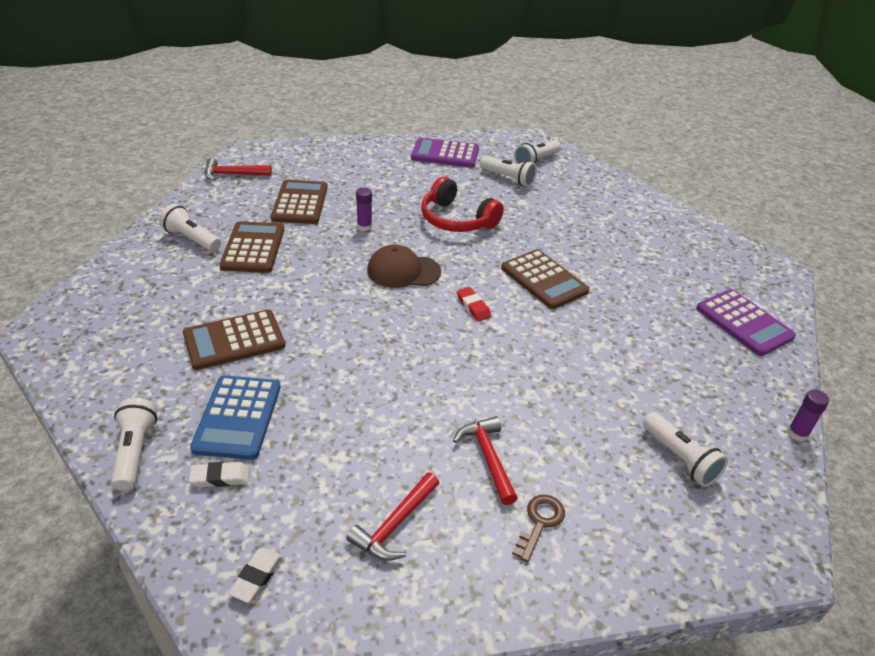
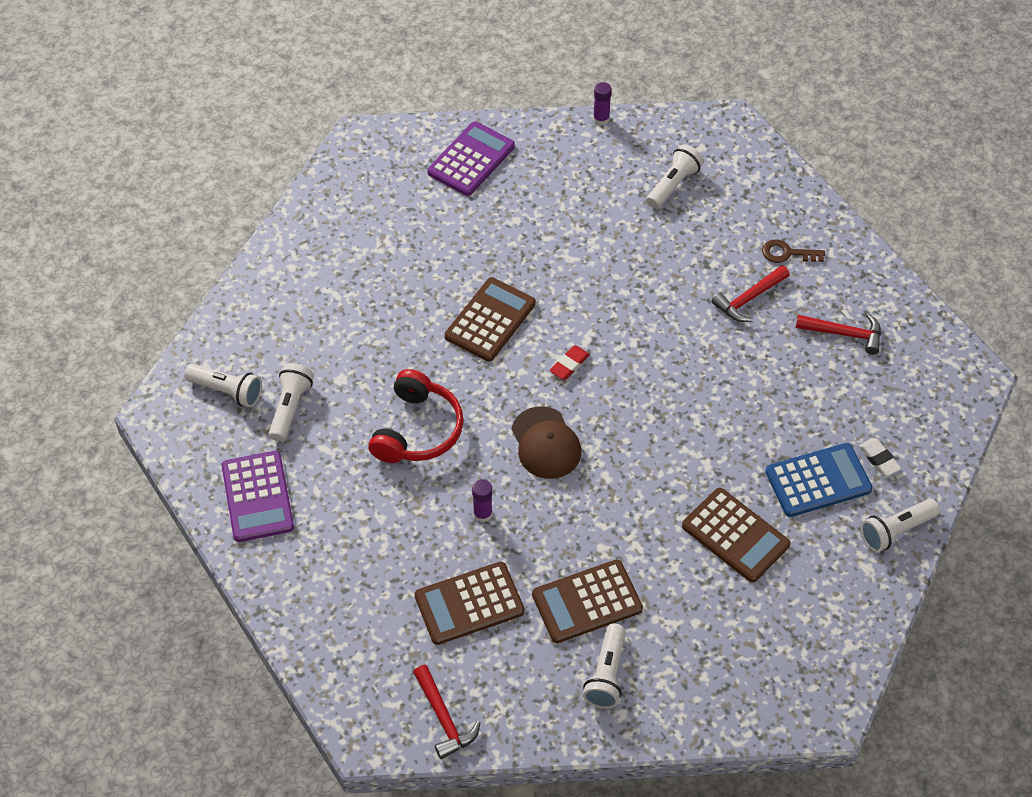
camera: 110 degrees left, 15 degrees up
white eraser [228,548,283,603] -> none

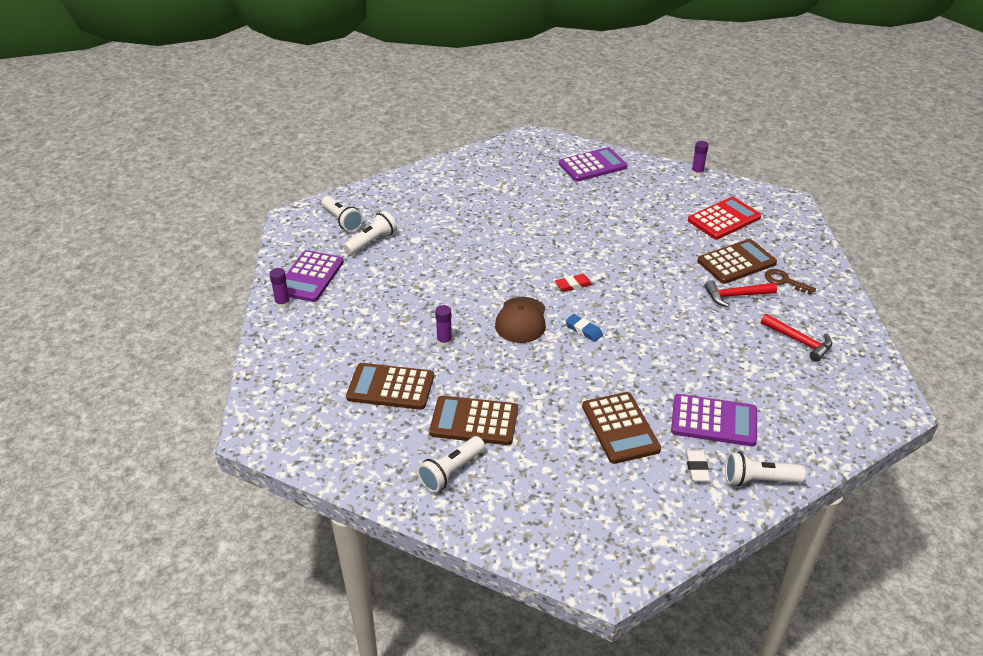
camera: 30 degrees right, 15 degrees down
red headphones [368,369,463,463] -> none
red hammer [413,665,480,759] -> none
brown calculator [445,277,536,362] -> brown calculator moved to [697,239,777,284]
white flashlight [646,144,704,209] -> red calculator [688,197,761,239]
blue calculator [765,443,873,517] -> purple calculator [671,394,757,446]
white eraser [859,438,902,476] -> white eraser moved to [686,450,710,481]
none -> purple glue stick [269,268,290,308]
none -> blue eraser [565,314,603,342]

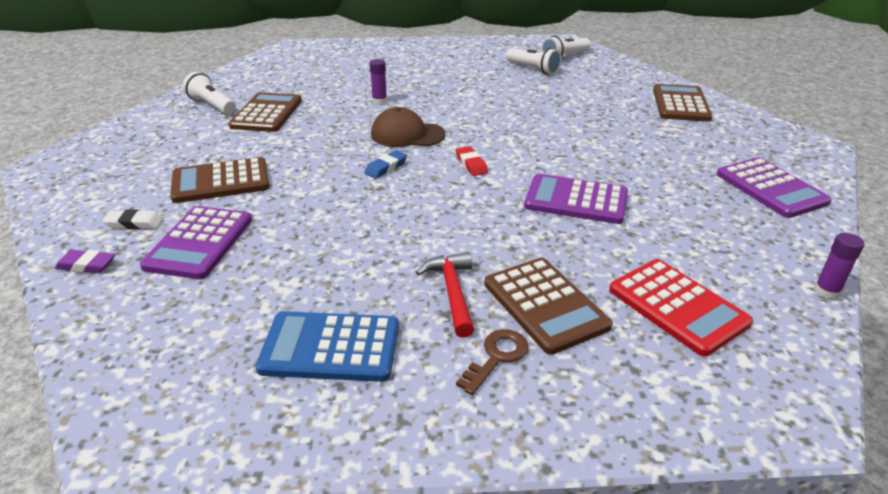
camera: 90 degrees right, 5 degrees down
purple glue stick [269,268,290,308] -> none
purple calculator [286,250,344,302] -> purple calculator moved to [524,174,628,224]
brown calculator [346,363,434,410] -> brown calculator moved to [653,84,712,122]
white flashlight [725,452,806,486] -> purple eraser [55,250,115,273]
red hammer [761,314,832,362] -> blue calculator [256,311,399,382]

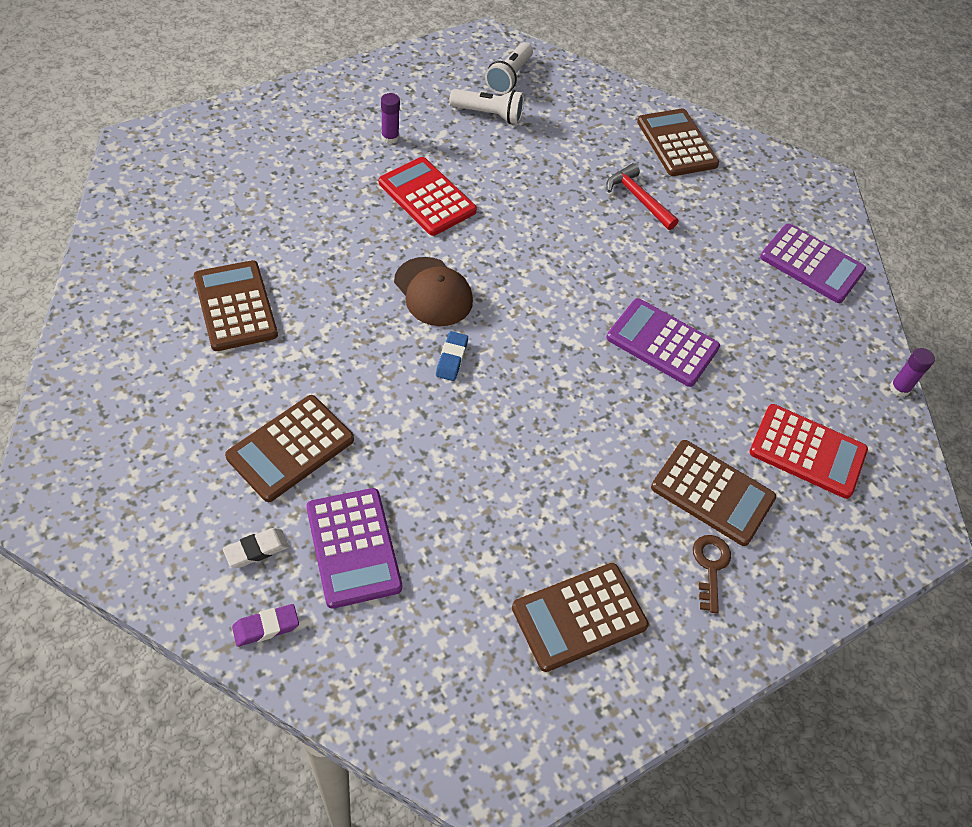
camera: 35 degrees left, 20 degrees up
white flashlight [183,72,236,114] -> none
blue calculator [256,311,399,382] -> brown calculator [512,563,649,672]
purple glue stick [369,59,387,104] -> purple glue stick moved to [381,93,400,144]
brown cap [371,107,446,147] -> brown cap turned 105 degrees counterclockwise [394,257,473,326]
red hammer [416,252,475,338] -> red hammer moved to [607,163,679,230]
red eraser [456,146,488,176] -> none
purple calculator [524,174,628,224] -> purple calculator turned 45 degrees clockwise [607,298,720,387]
none -> red calculator [379,157,477,236]

